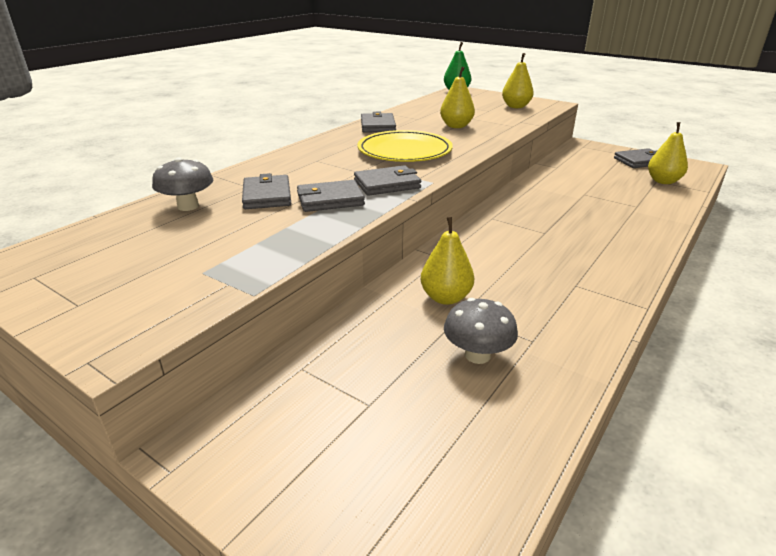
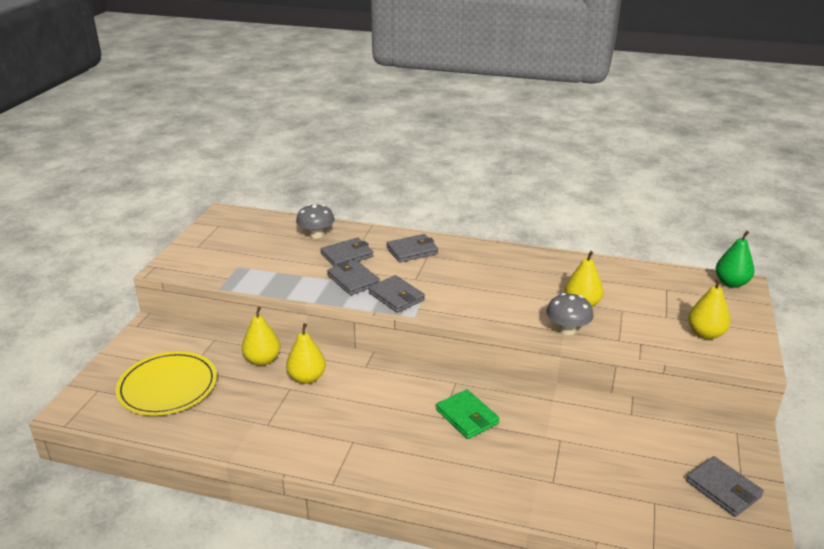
camera: 70 degrees right, 0 degrees up
yellow plate [357,130,453,162] -> yellow plate moved to [115,351,217,416]
grey wallet [361,112,396,133] -> grey wallet moved to [386,234,438,263]
grey mushroom [444,298,518,364] -> grey mushroom moved to [546,293,594,335]
yellow pear [648,122,688,184] -> yellow pear moved to [242,307,280,366]
none -> green wallet [436,389,500,439]

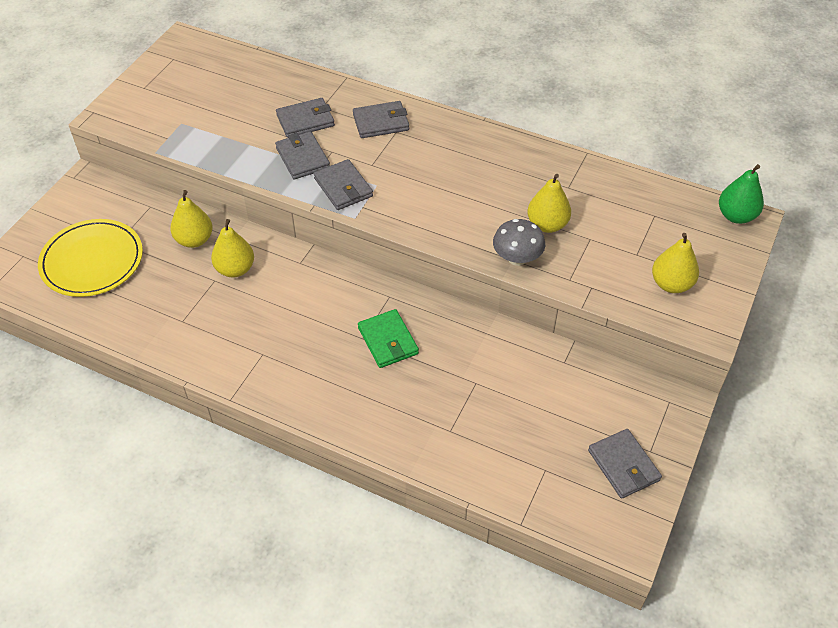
camera: 10 degrees right, 20 degrees up
grey mushroom [296,204,335,238] -> none

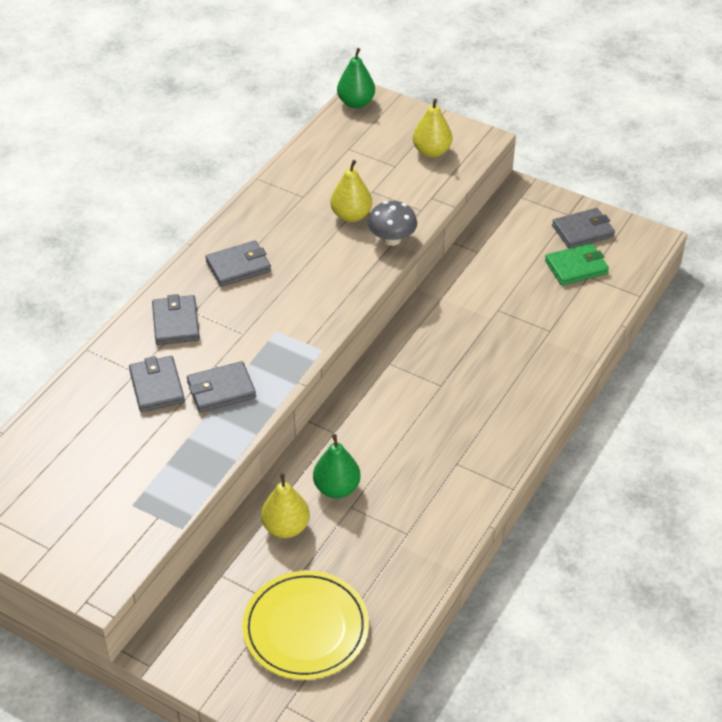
camera: 85 degrees left, 5 degrees down
yellow pear [211,219,254,277] -> green pear [313,434,361,498]
grey wallet [314,159,373,210] -> grey wallet moved to [205,240,271,287]
green wallet [358,309,419,368] -> green wallet moved to [545,243,609,285]

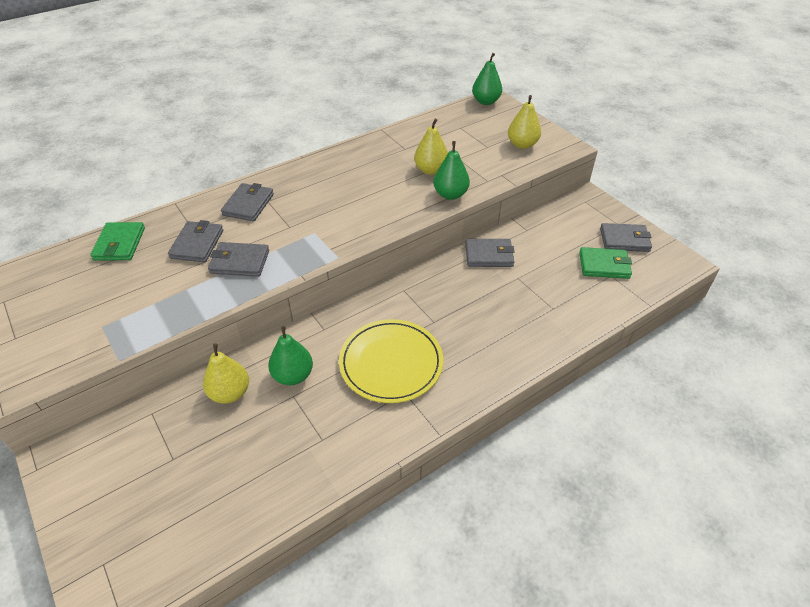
camera: 25 degrees right, 0 degrees up
grey wallet [205,240,271,287] -> grey wallet moved to [465,239,515,267]
yellow plate [242,571,369,680] -> yellow plate moved to [339,319,443,403]
grey mushroom [368,201,417,246] -> green pear [433,141,470,200]
none -> green wallet [90,222,145,261]

